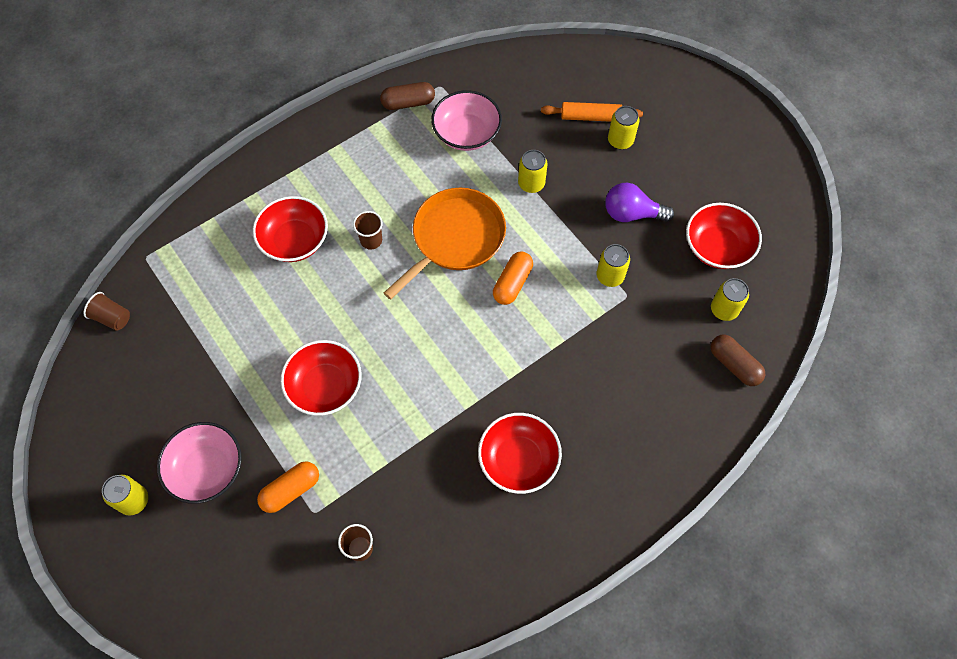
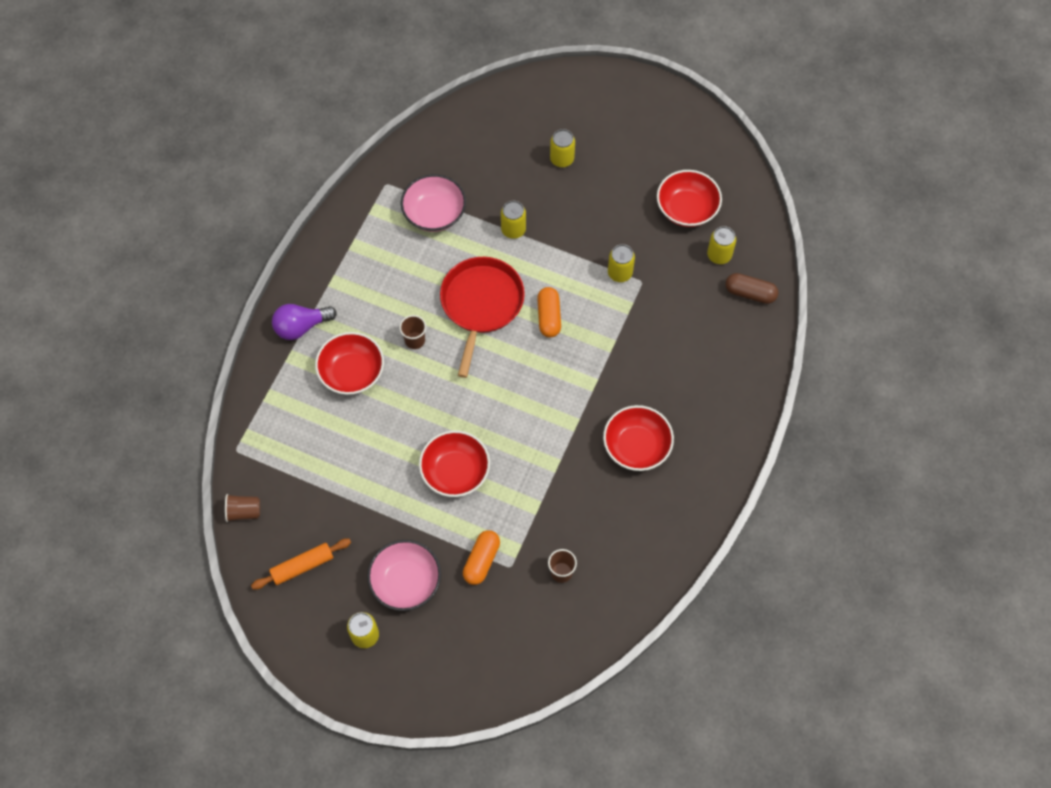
camera: 30 degrees left, 0 degrees up
brown capsule [380,82,435,110] -> none
orange pan [384,188,506,299] -> red pan [440,257,525,378]
orange rolling pin [541,102,643,122] -> orange rolling pin moved to [251,539,351,589]
purple light bulb [605,183,674,222] -> purple light bulb moved to [272,304,337,340]

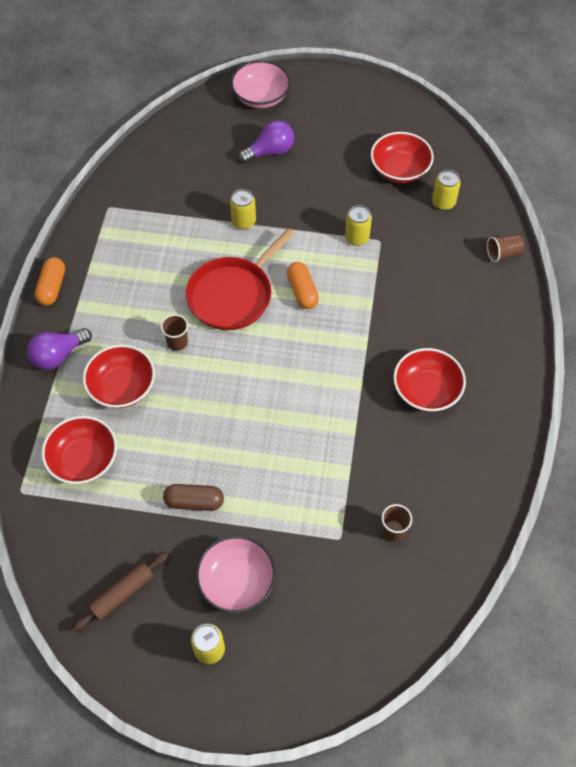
camera: 15 degrees left, 5 degrees down
brown cup [225,494,260,522] -> brown cup moved to [487,235,524,262]
orange rolling pin [251,539,351,589] -> brown rolling pin [72,552,168,632]
pink bowl [401,174,466,232] -> pink bowl moved to [231,60,291,108]
red bowl [419,430,490,497] -> red bowl moved to [42,416,117,484]
red pan [440,257,525,378] -> red pan turned 135 degrees counterclockwise [186,228,295,330]
orange capsule [463,530,500,585] -> orange capsule moved to [35,257,65,306]
yellow can [550,129,575,167] -> purple light bulb [239,121,294,163]
brown capsule [726,273,778,304] -> brown capsule moved to [163,484,224,511]

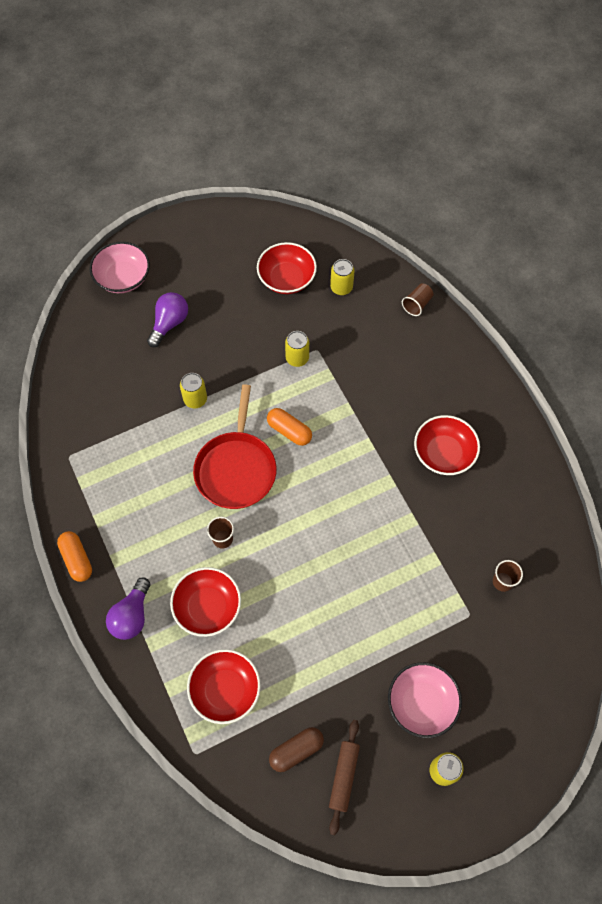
camera: 35 degrees left, 5 degrees up
brown capsule [163,484,224,511] -> brown capsule moved to [269,727,324,772]

